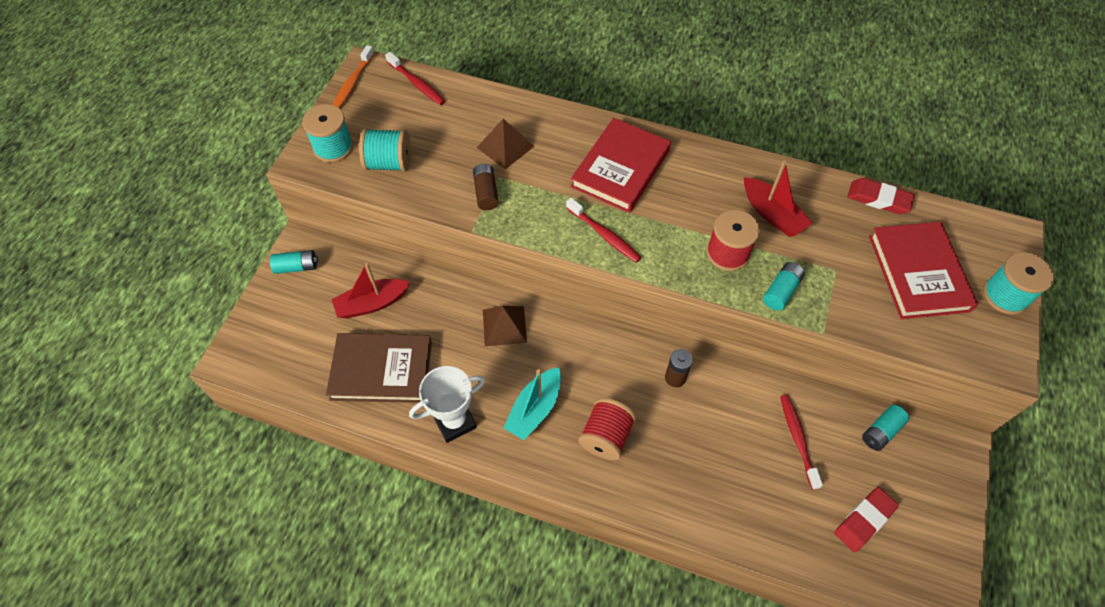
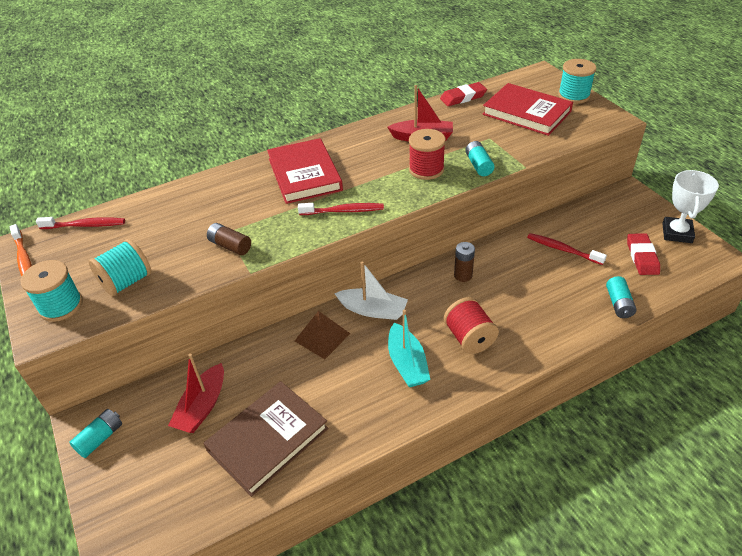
camera: 45 degrees left, 15 degrees down
white trophy [409,366,485,443] -> white trophy moved to [662,170,719,243]
brown pyramid [477,119,534,169] -> none
turquoise battery [862,405,909,451] -> turquoise battery moved to [606,276,637,318]
none -> white boat [334,261,408,320]

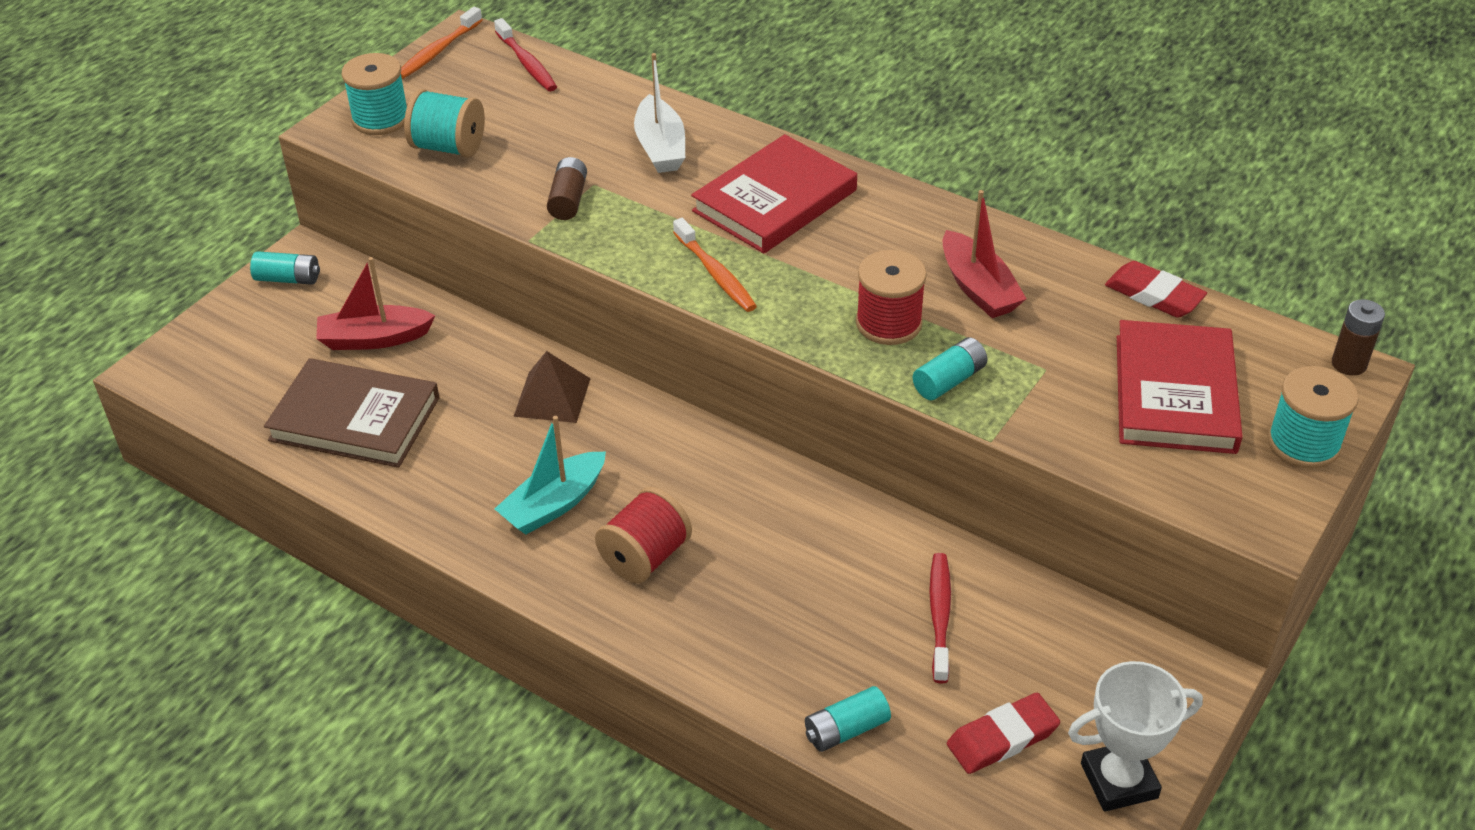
camera: 60 degrees right, 0 degrees up
red toothbrush [298,203,384,215] -> orange toothbrush [673,218,757,312]
white boat [334,261,408,320] -> white boat moved to [634,53,685,173]
brown battery [454,242,475,282] -> brown battery moved to [1332,299,1385,376]

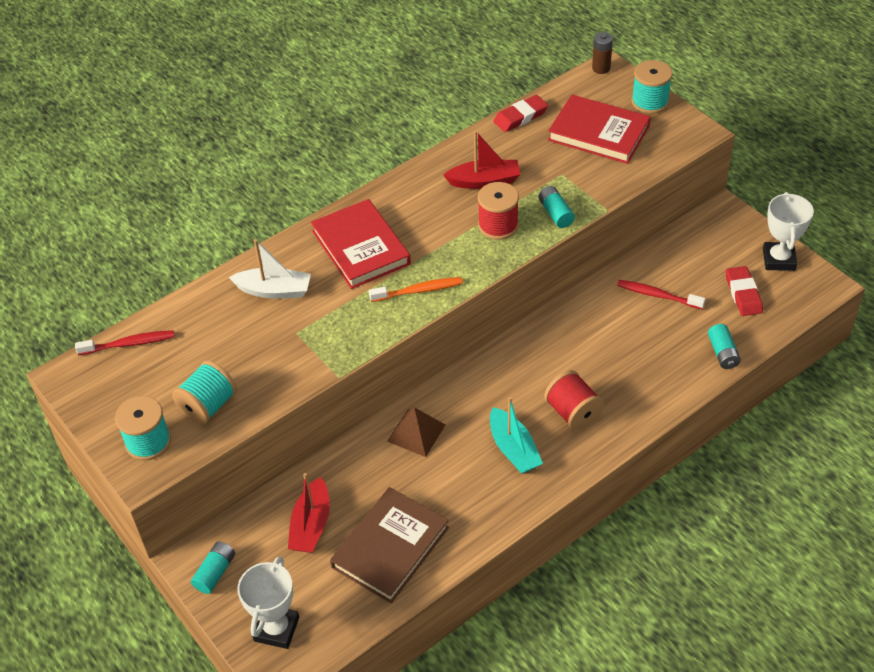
camera: 70 degrees left, 5 degrees up
orange toothbrush [401,7,482,79] -> none
brown battery [547,157,587,220] -> none
none -> white trophy [237,556,299,649]

